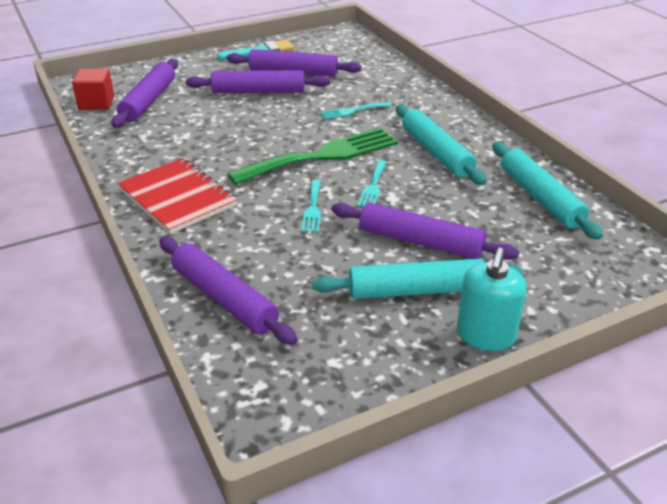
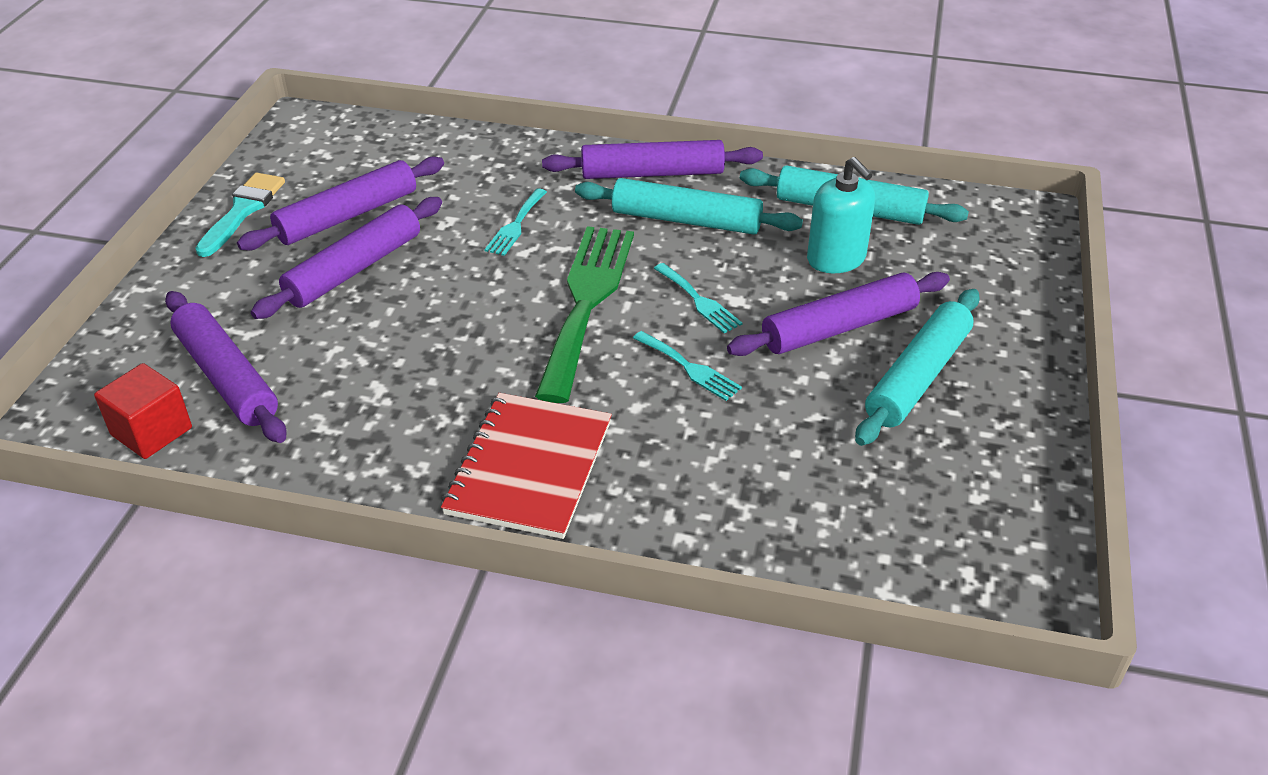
camera: 50 degrees left, 5 degrees up
red notebook [117,158,237,234] -> red notebook turned 75 degrees counterclockwise [441,393,612,539]
purple rolling pin [159,237,298,345] -> purple rolling pin moved to [542,140,763,179]
turquoise soap dispenser [457,248,527,351] -> turquoise soap dispenser moved to [807,157,875,273]

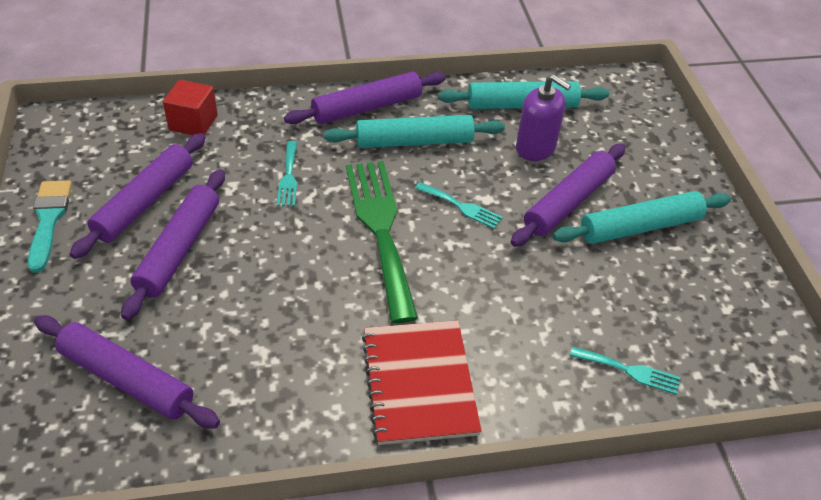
camera: 25 degrees left, 5 degrees up
red cube [94,363,192,459] -> red cube moved to [163,80,218,135]
turquoise fork [633,331,742,401] -> turquoise fork moved to [570,346,680,395]
turquoise soap dispenser [807,157,875,273] -> purple soap dispenser [516,74,571,161]
turquoise rolling pin [855,289,980,446] -> turquoise rolling pin turned 60 degrees clockwise [553,191,731,244]

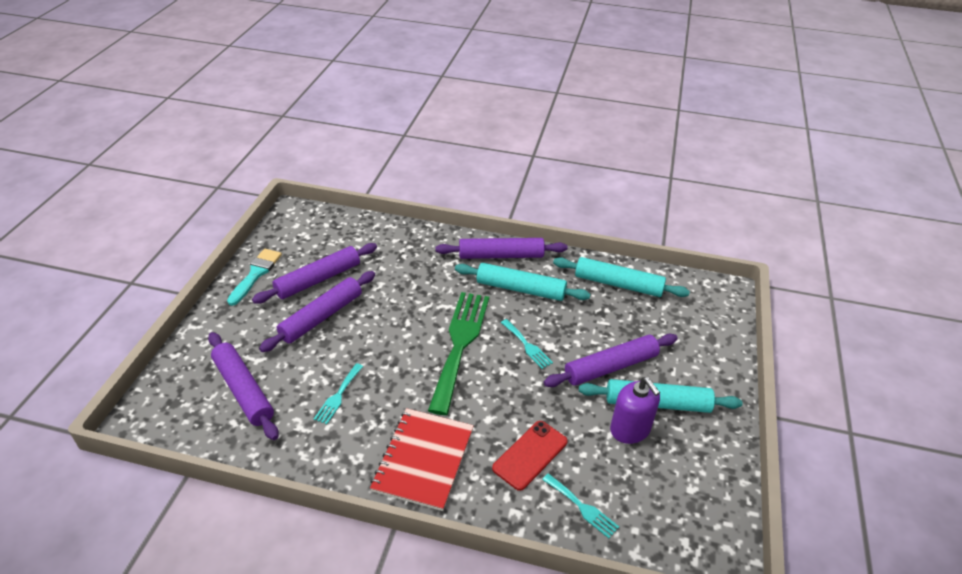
camera: 25 degrees right, 5 degrees down
red cube [163,80,218,135] -> none
turquoise fork [277,141,297,206] -> turquoise fork moved to [314,363,363,425]
purple soap dispenser [516,74,571,161] -> purple soap dispenser moved to [610,377,660,444]
none -> red phone [492,421,568,491]

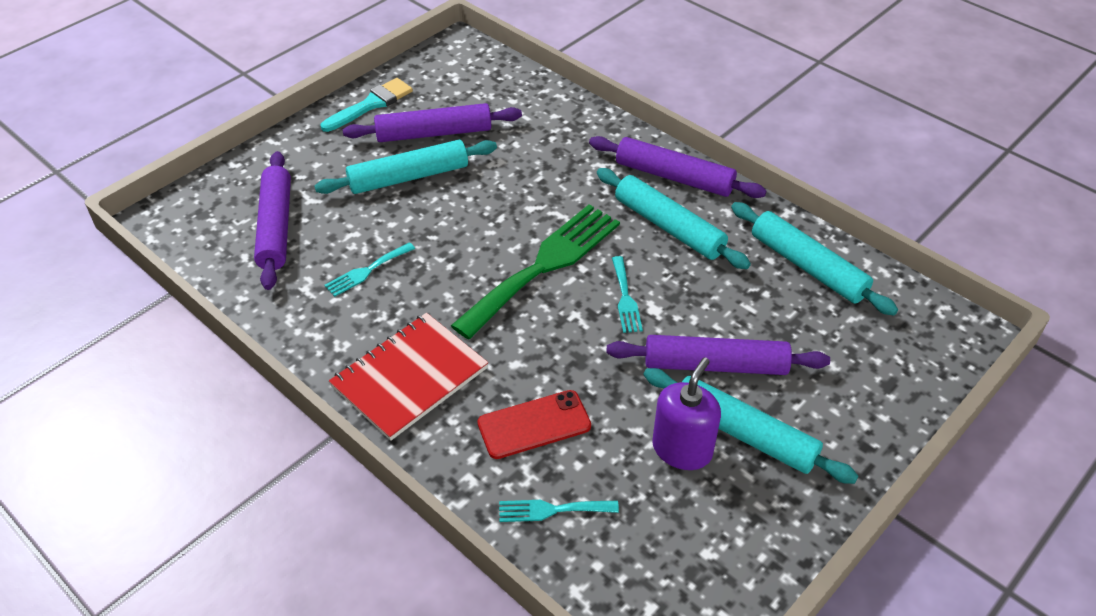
camera: 30 degrees right, 5 degrees up
purple rolling pin [259,271,375,352] -> turquoise rolling pin [315,140,497,194]
turquoise fork [542,473,619,538] -> turquoise fork turned 105 degrees clockwise [499,500,619,522]
purple soap dispenser [610,377,660,444] -> purple soap dispenser turned 150 degrees counterclockwise [652,357,721,470]

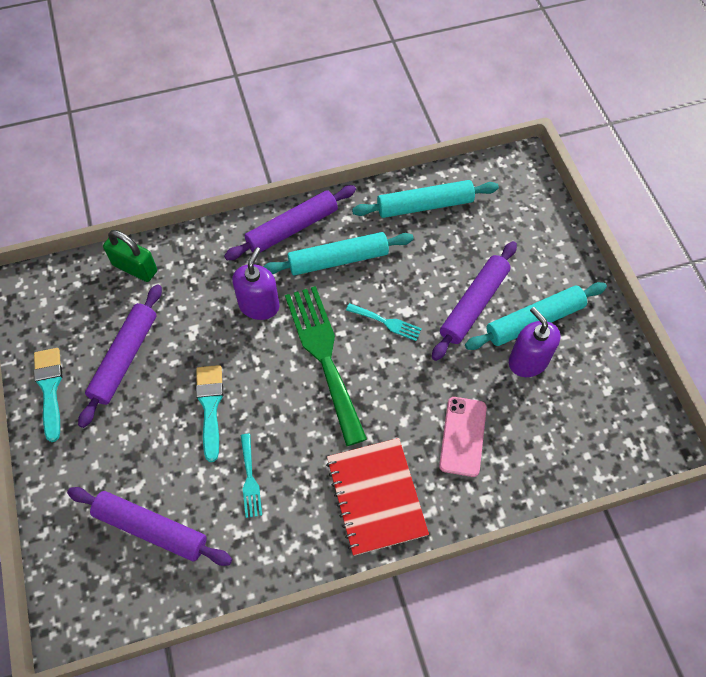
camera: 60 degrees left, 15 degrees up
turquoise rolling pin [315,140,497,194] -> none
red phone [477,390,591,459] -> pink phone [439,397,487,477]
turquoise fork [499,500,619,522] -> none
none -> green padlock [103,230,157,282]
none -> turquoise brush [196,365,223,462]
none -> purple soap dispenser [232,247,279,320]

